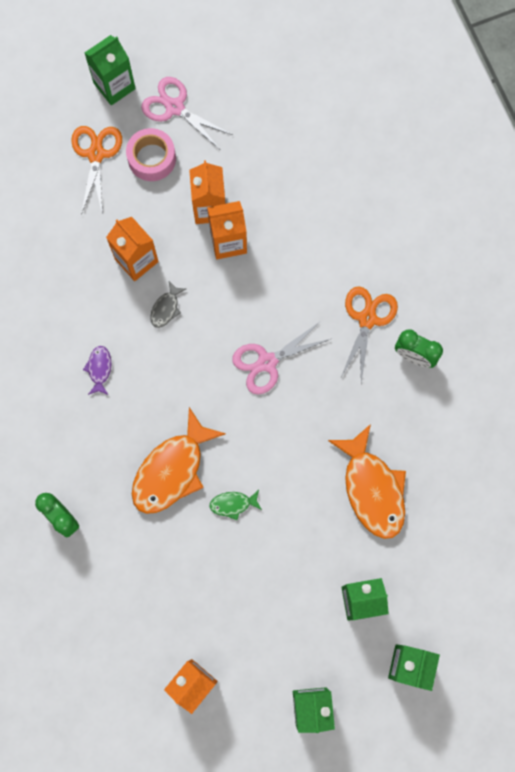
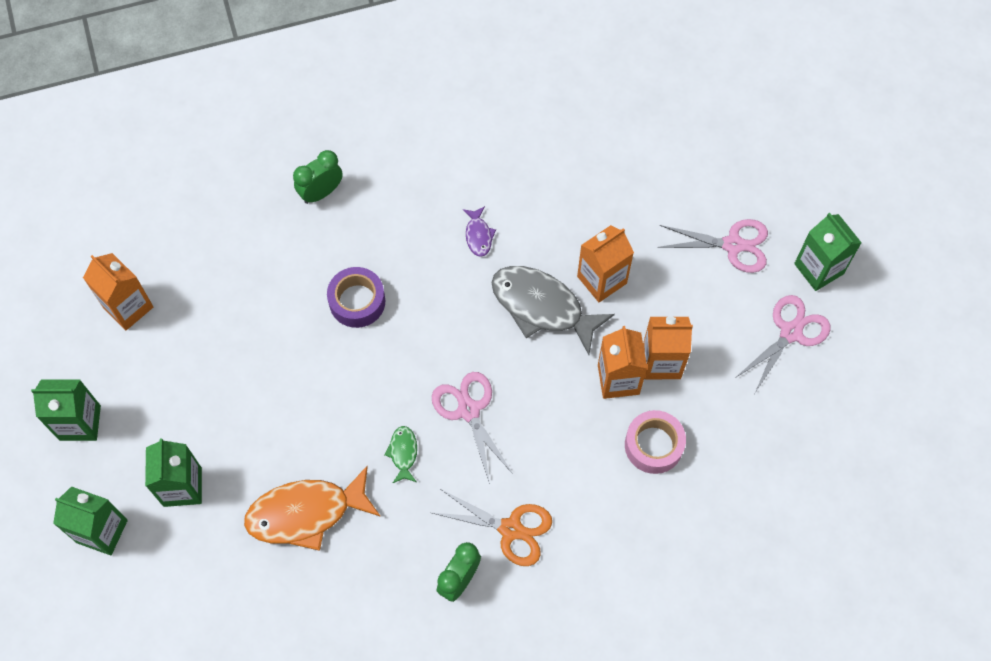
camera: 95 degrees right, 10 degrees down
orange scissors [71,126,122,215] -> pink scissors [657,219,768,273]
purple fish [83,346,111,395] -> purple fish turned 75 degrees clockwise [463,206,496,257]
pink tape [126,128,176,181] -> pink tape moved to [625,410,686,474]
orange fish [132,407,226,514] -> purple tape [327,267,385,328]
grey fish [150,281,186,328] -> grey fish [492,266,615,355], size x2.21
green fish [209,490,262,520] -> green fish moved to [384,426,417,483]

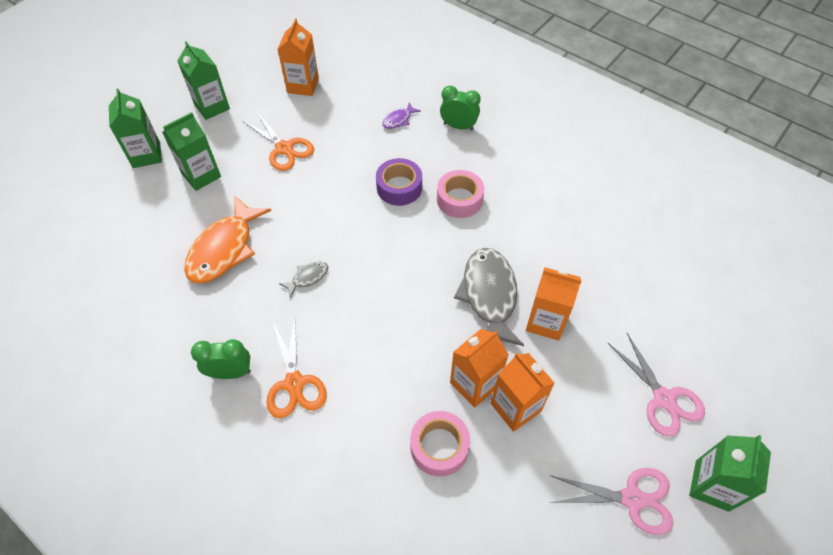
camera: 55 degrees right, 10 degrees down
orange fish [244,466,381,551] -> orange fish turned 105 degrees counterclockwise [184,195,271,283]
green fish [384,426,417,483] -> grey fish [279,262,328,298]
pink scissors [432,372,513,484] -> none
purple fish [463,206,496,257] -> purple fish moved to [382,103,421,129]
none -> orange scissors [242,113,314,171]
none -> pink tape [437,170,485,218]

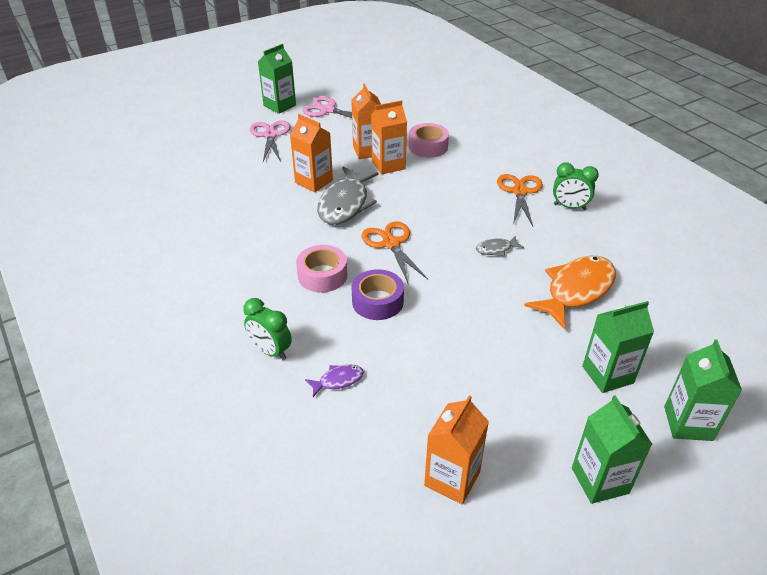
camera: 160 degrees left, 15 degrees down
orange scissors [242,113,314,171] -> orange scissors moved to [361,221,428,283]

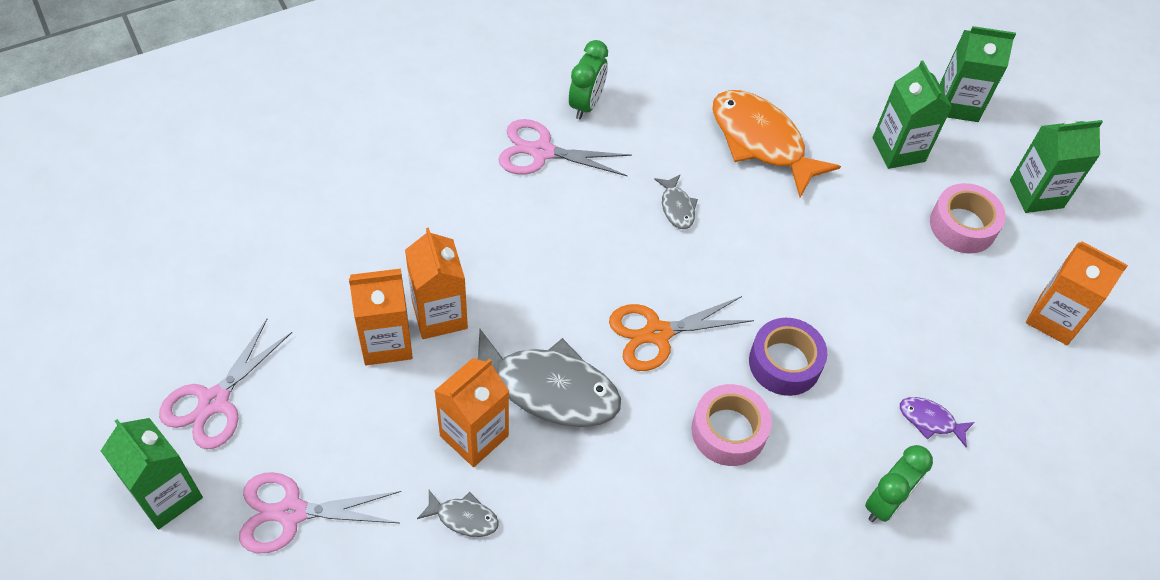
camera: 90 degrees left, 15 degrees up
purple fish [305,364,364,397] -> purple fish turned 45 degrees counterclockwise [900,397,975,447]
pink tape [409,123,449,158] -> pink tape moved to [930,183,1006,254]
orange scissors [497,174,543,226] -> pink scissors [499,119,632,176]
none -> grey fish [417,490,499,537]

